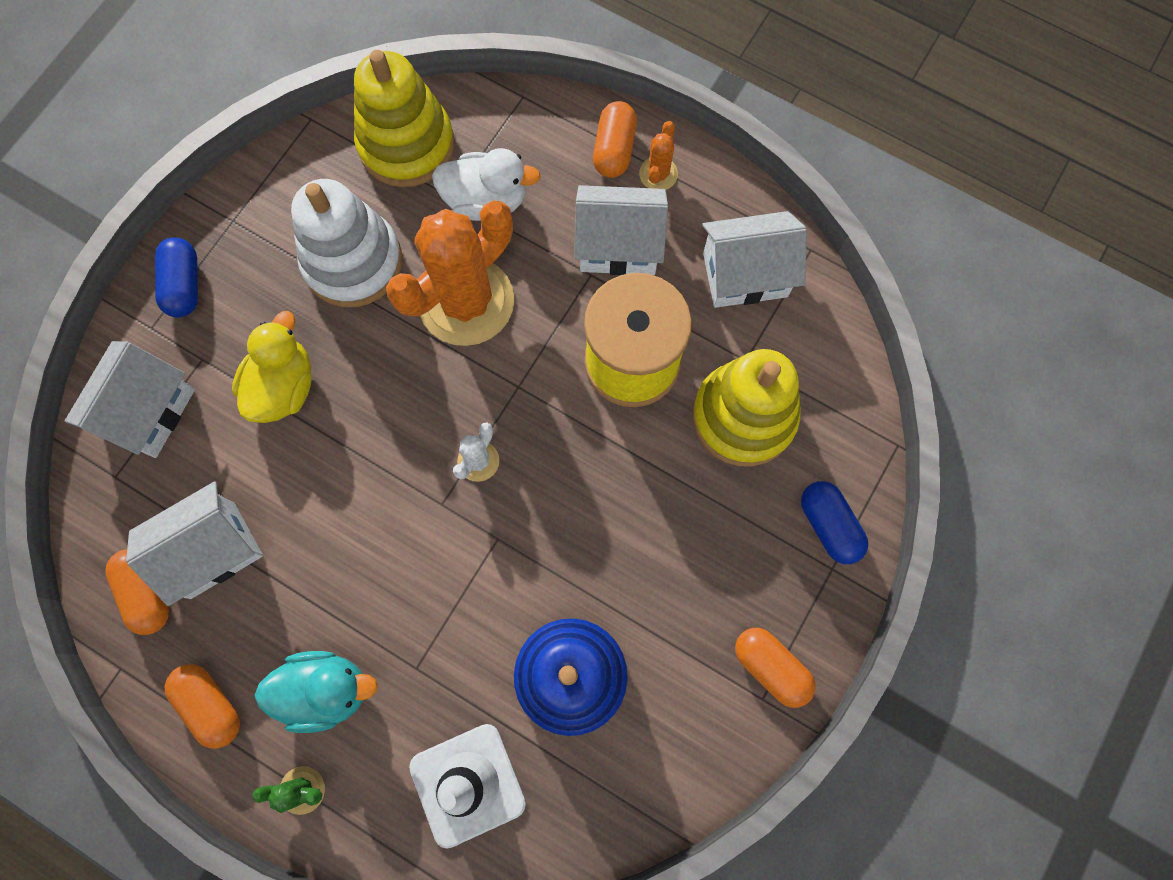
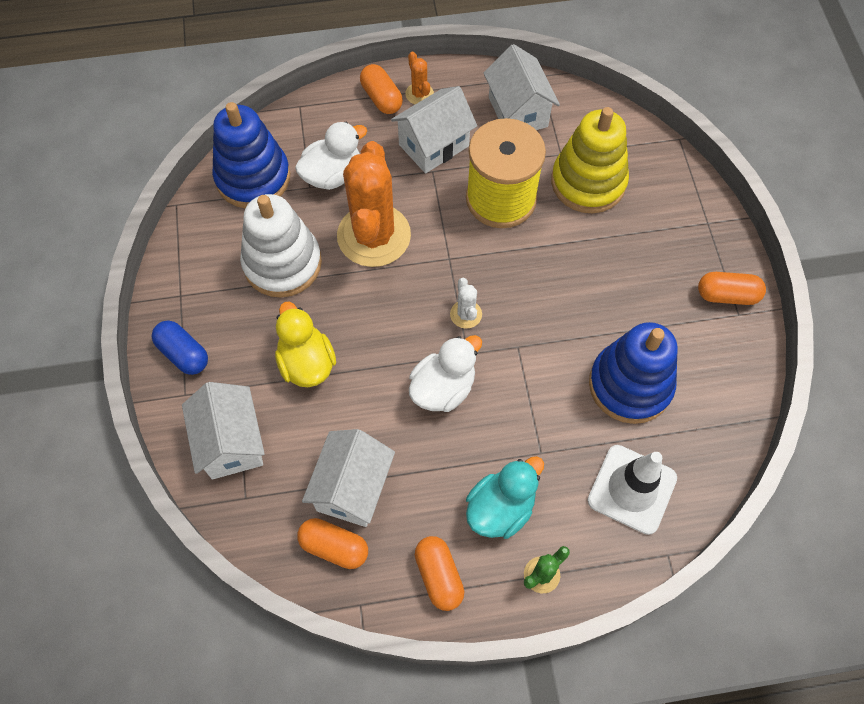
camera: 40 degrees left, 10 degrees down
orange capsule [165,664,240,749] -> orange capsule turned 60 degrees clockwise [415,536,464,611]
yellow stacking toy [354,50,454,187] -> blue stacking toy [212,102,290,208]
white house [702,211,807,308] -> white house turned 60 degrees counterclockwise [484,44,560,130]
blue capsule [801,481,868,564] -> none
none -> white duck [409,335,482,412]

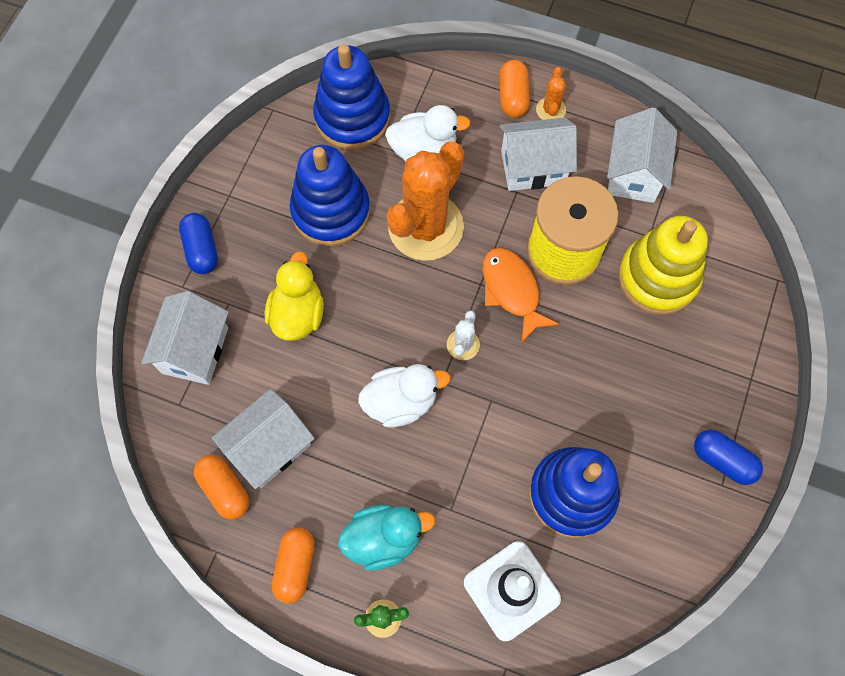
camera: 30 degrees right, 5 degrees up
white stacking toy [240,194,322,298] -> blue stacking toy [289,145,370,246]
orange capsule [698,272,766,305] -> blue capsule [694,429,763,485]
none -> orange fish [482,248,560,344]

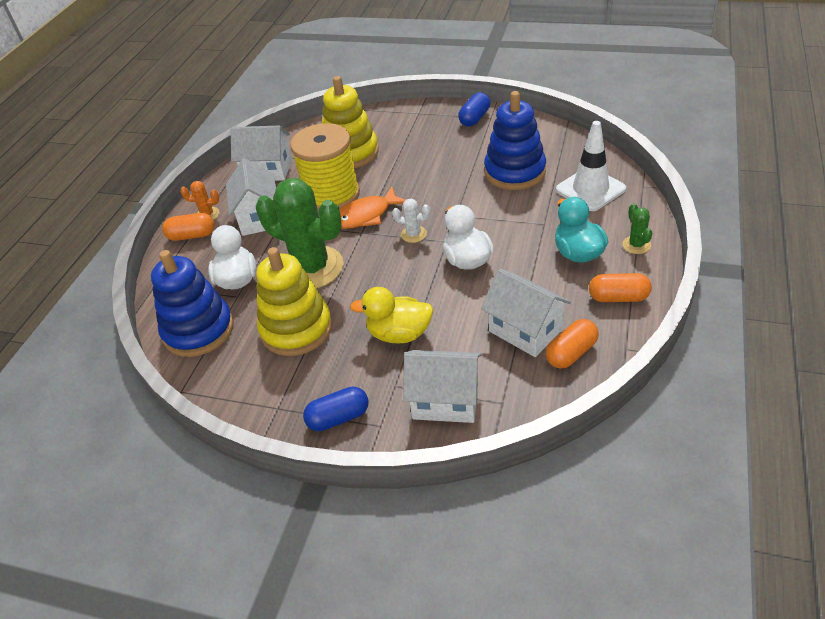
camera: 90 degrees left, 25 degrees down
blue stacking toy [289,145,370,246] -> yellow stacking toy [256,247,332,356]
orange cactus [386,141,464,261] -> green cactus [256,178,344,289]

